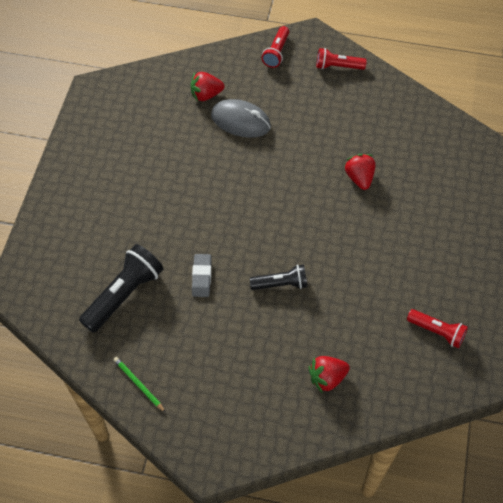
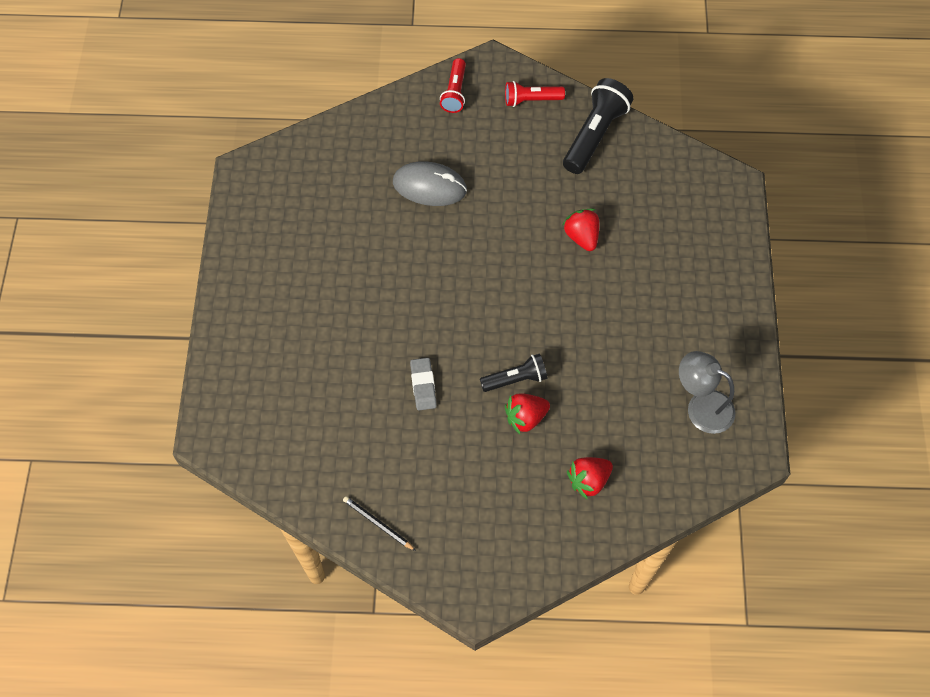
camera: 10 degrees left, 5 degrees up
black flashlight [79,244,163,333] -> black flashlight moved to [563,78,634,174]
green pencil [113,357,166,413] -> black pencil [343,496,416,551]
red strawberry [191,72,225,102] -> red strawberry moved to [504,393,550,434]
red flashlight [407,309,468,348] -> grey lamp [679,351,735,434]

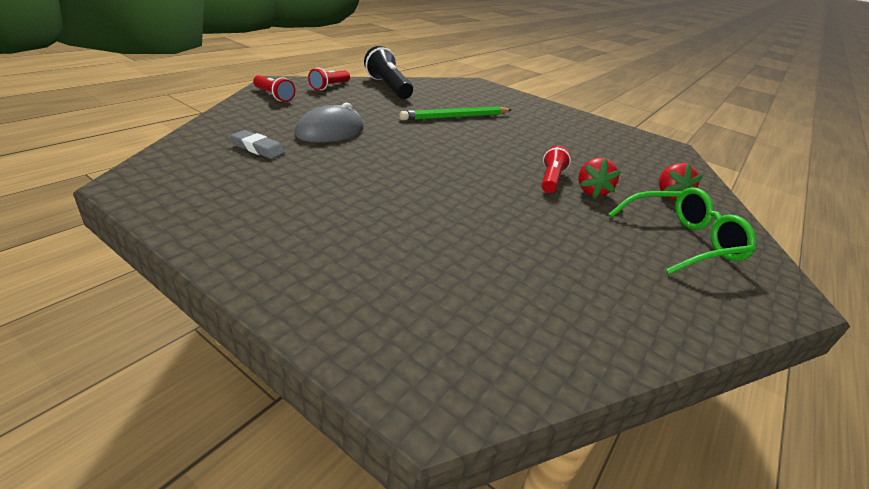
camera: 60 degrees left, 30 degrees down
black pencil [343,496,416,551] -> none
grey eraser [410,358,437,410] -> grey eraser moved to [230,130,285,159]
black flashlight [480,354,548,392] -> red flashlight [541,146,571,193]
red strawberry [563,209,599,251] -> green pencil [399,106,511,120]
grey lamp [679,351,735,434] -> none
none -> green glasses [608,187,756,274]

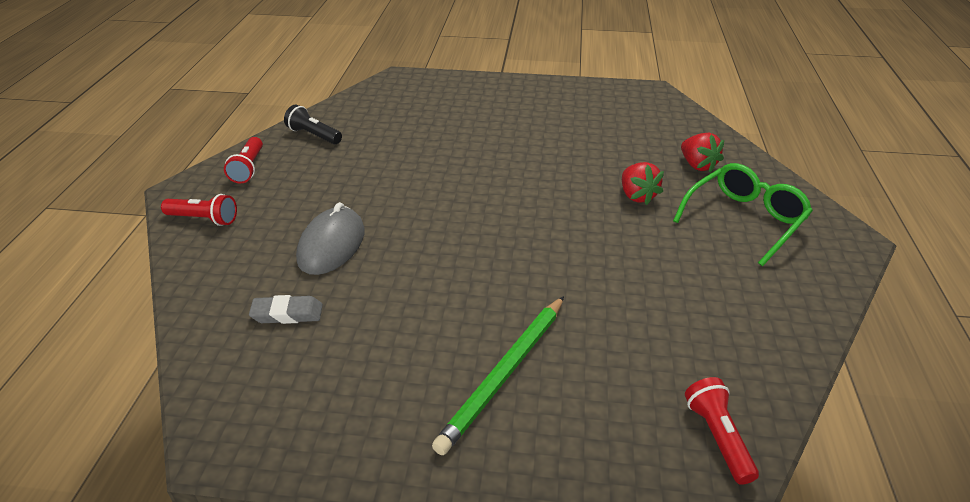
camera: 25 degrees left, 5 degrees up
black flashlight [364,46,413,99] -> black flashlight [284,105,342,144], size x0.60
green pencil [399,106,511,120] -> green pencil moved to [432,296,564,455]
red flashlight [541,146,571,193] -> red flashlight moved to [685,377,759,485]

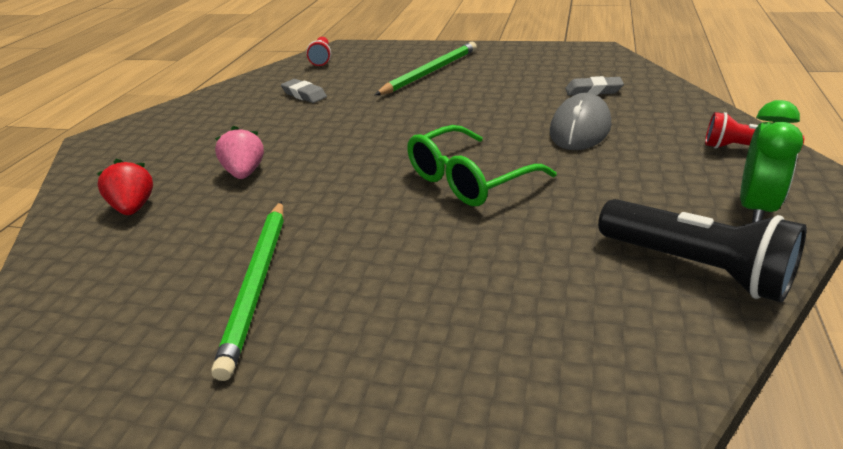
camera: 170 degrees left, 5 degrees down
red flashlight [224,137,263,184] -> green clock [740,100,803,223]
black flashlight [284,105,342,144] -> black flashlight [598,199,807,303], size x1.65
red strawberry [622,162,664,205] -> pink strawberry [215,126,264,179]
green glasses [673,163,813,266] -> green glasses moved to [407,125,557,206]
none -> green pencil [211,201,284,381]
none -> grey eraser [281,79,327,103]

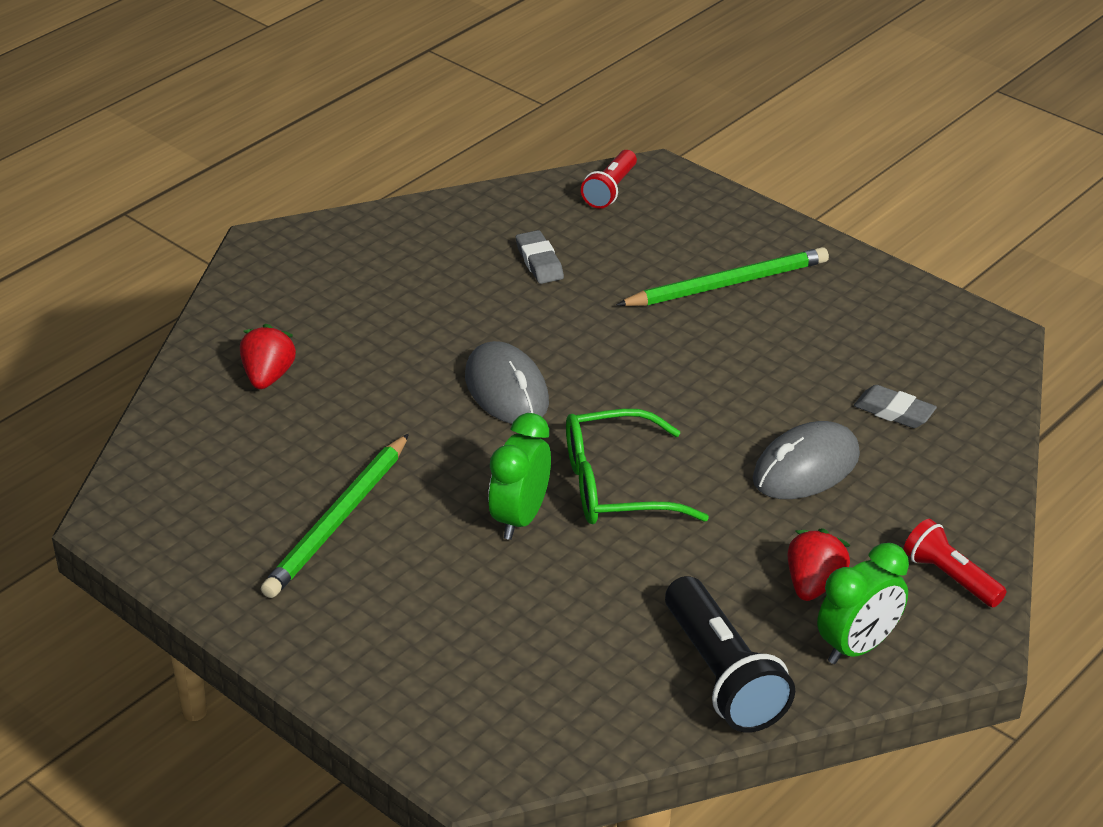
camera: 25 degrees right, 5 degrees up
pink strawberry [215,126,264,179] -> none
none -> grey mouse [465,341,549,424]
none -> green clock [488,413,551,540]
none -> red strawberry [787,528,850,601]

